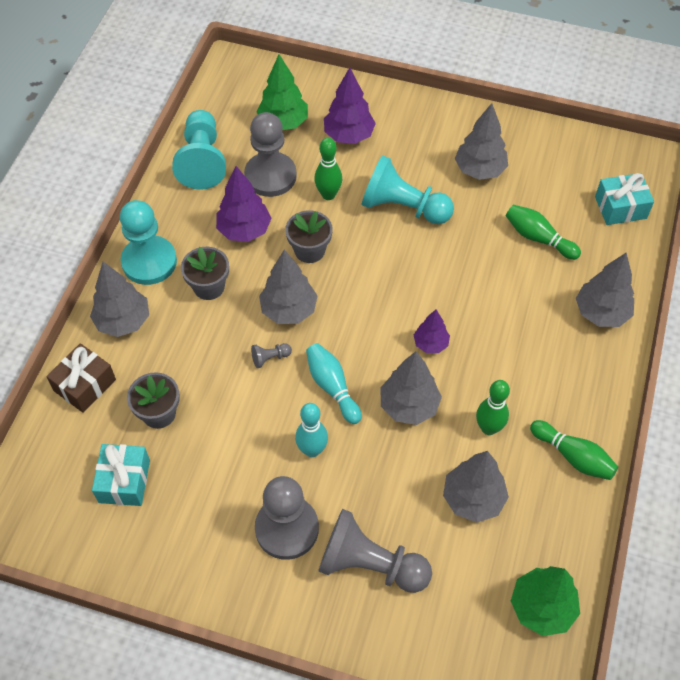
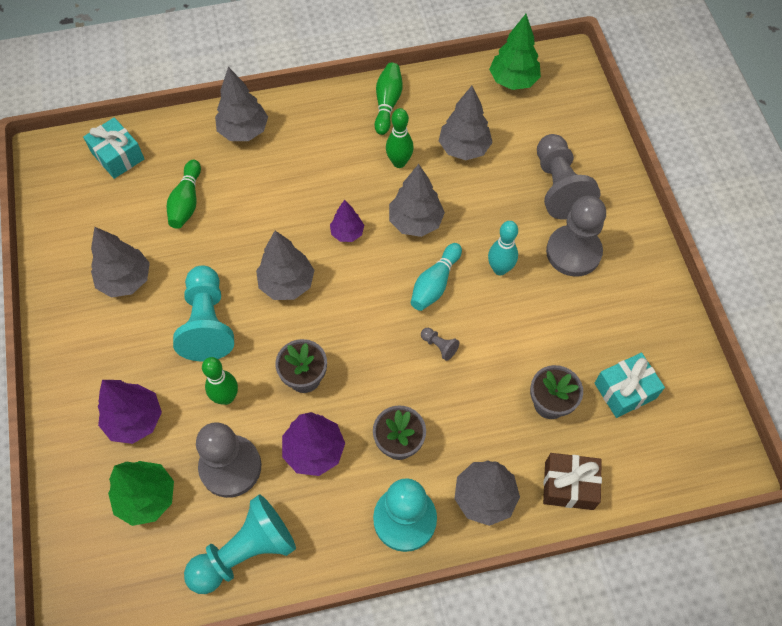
camera: 120 degrees left, 5 degrees up
grey tree [259,250,318,324] -> grey tree moved to [256,231,315,300]

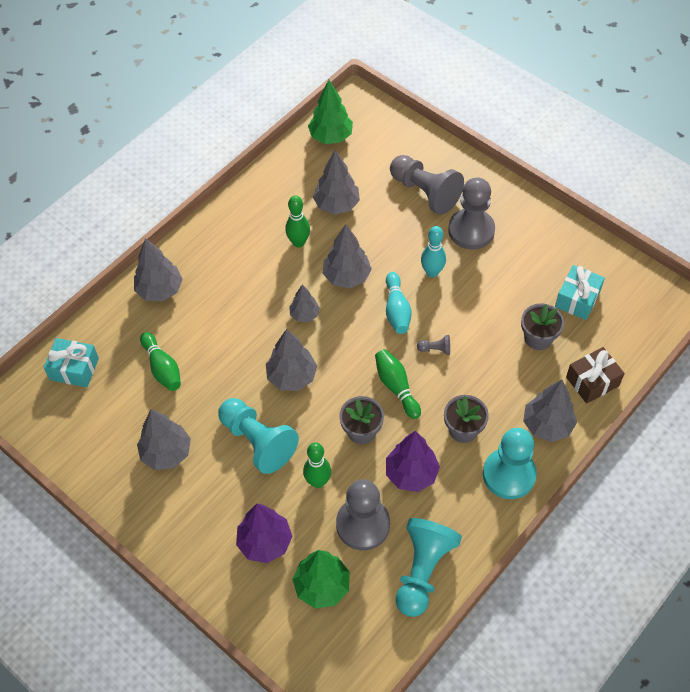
camera: 35 degrees left, 5 degrees down
purple tree [330,199,364,242] -> grey tree [289,284,320,322]
green bowling pin [375,63,403,135] -> green bowling pin moved to [375,349,421,419]

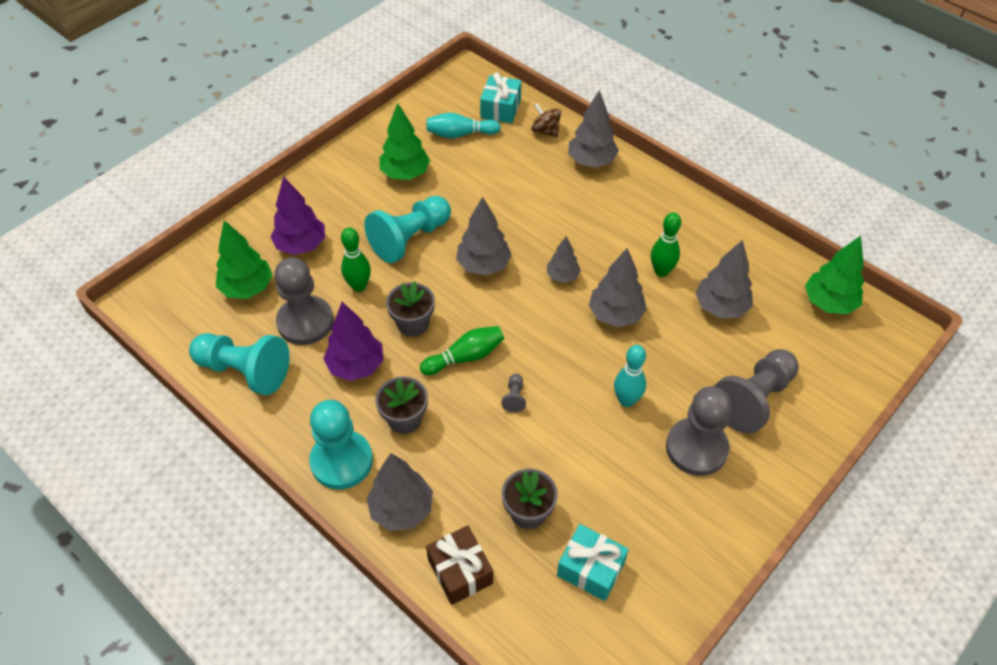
camera: 90 degrees right, 5 degrees down
grey tree [137,409,191,470] -> green tree [380,103,430,180]
green bowling pin [140,332,181,391] -> none
turquoise bowling pin [386,272,411,334] -> turquoise bowling pin moved to [426,112,501,138]
none -> brown spinning top [531,103,561,138]

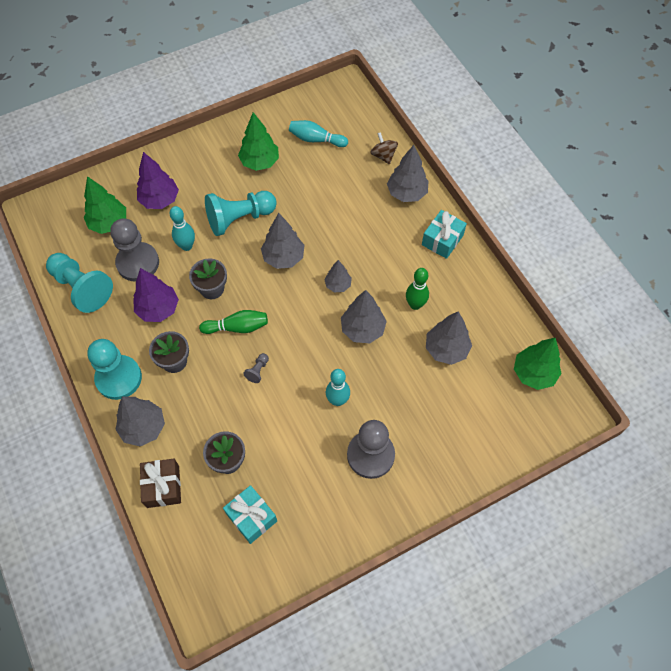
camera: 20 degrees right, 10 degrees up
green bowling pin [341,227,371,292] -> turquoise bowling pin [170,206,195,251]
turquoise gift [480,72,521,123] -> turquoise gift moved to [422,210,467,259]
grey pawn [714,349,799,434] -> none

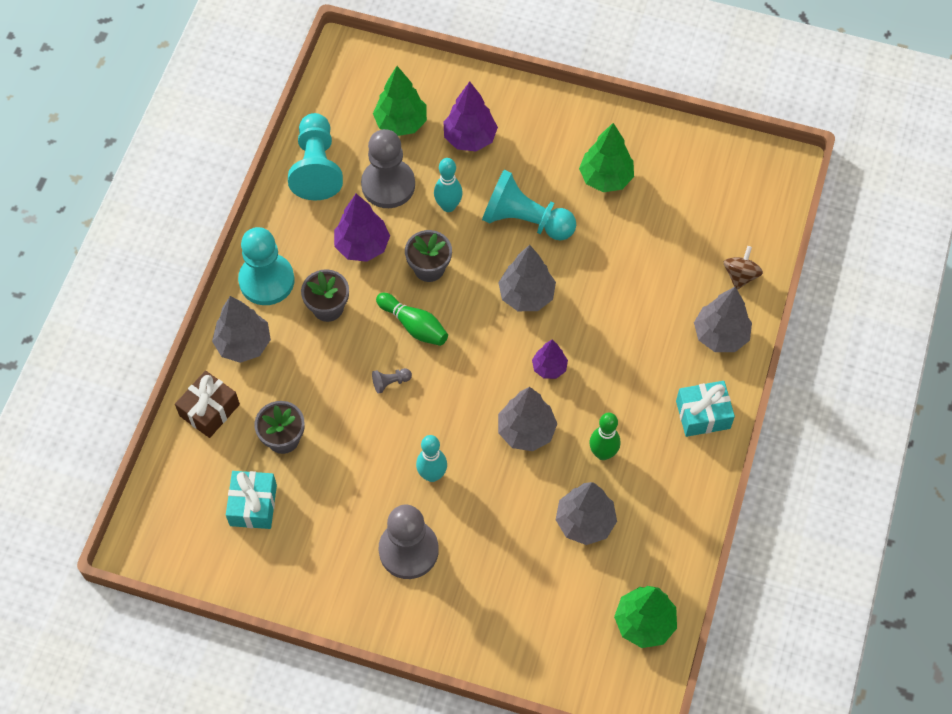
camera: 45 degrees right, 0 degrees up
turquoise bowling pin [289,120,348,147] -> none
grey tree [324,260,352,292] -> purple tree [532,340,568,379]

